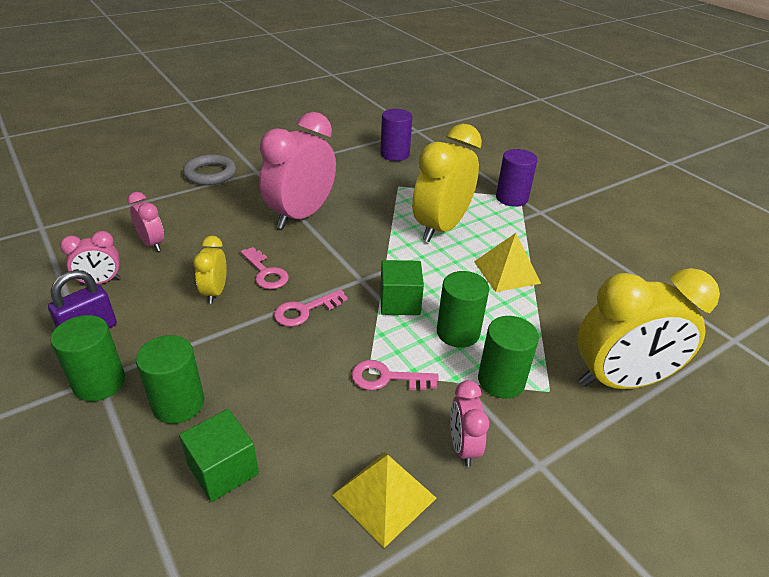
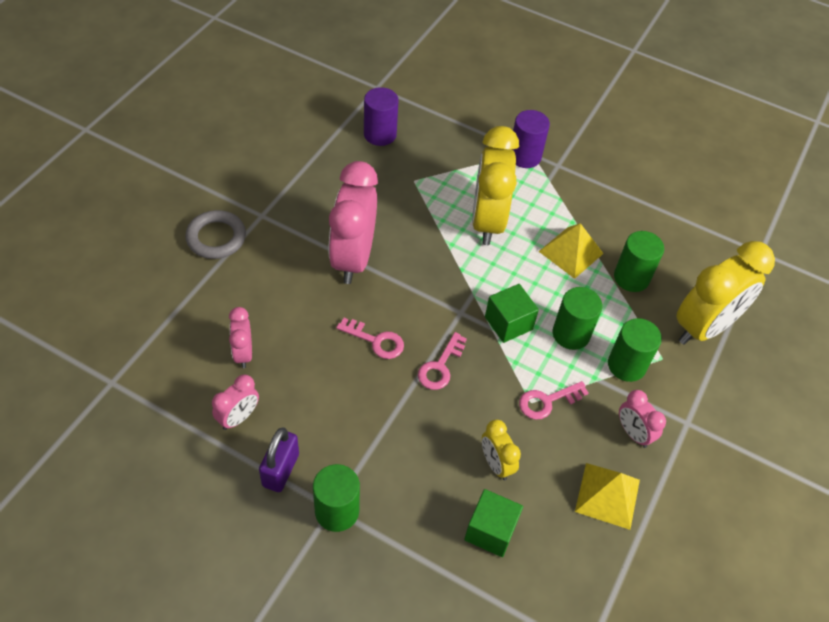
camera: 30 degrees left, 15 degrees up
pink clock [127,192,164,251] -> pink clock turned 120 degrees counterclockwise [229,307,252,368]
green cylinder [136,335,204,424] -> green cylinder moved to [614,231,664,292]
yellow clock [193,236,227,304] -> yellow clock moved to [482,420,521,480]

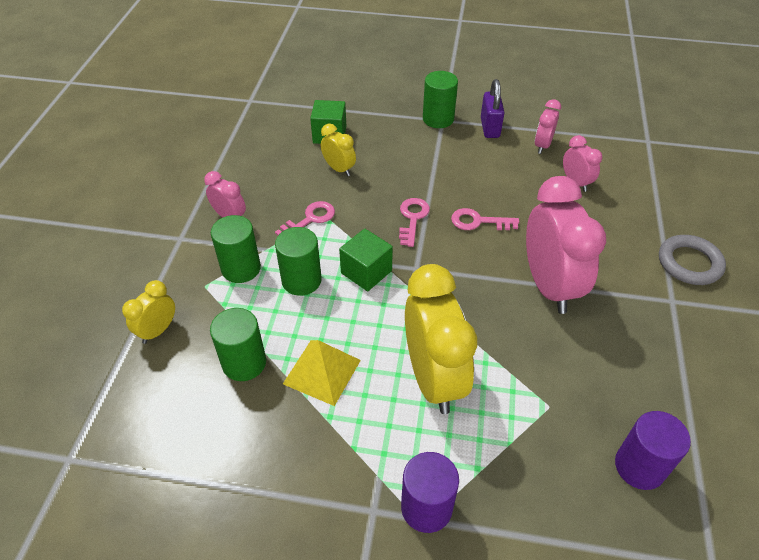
camera: 165 degrees right, 5 degrees down
yellow pyramid [575,463,640,530] -> none
yellow clock [676,241,775,345] -> yellow clock [122,280,175,344], size x0.49

